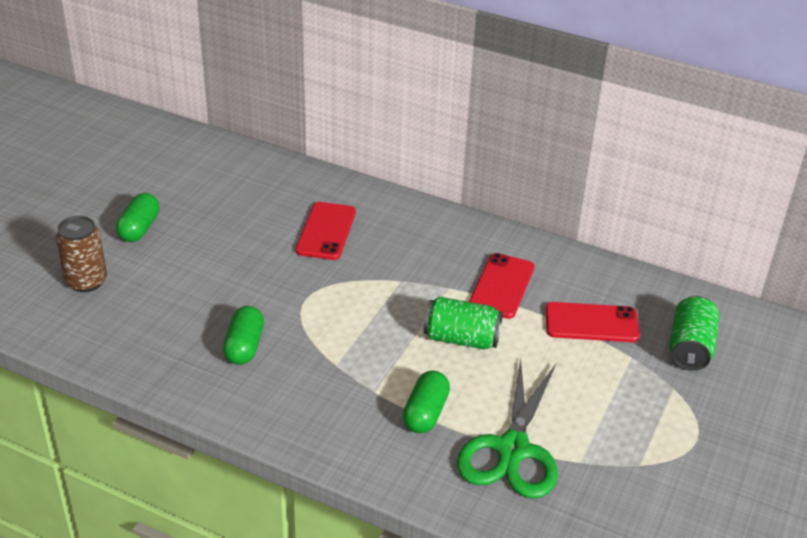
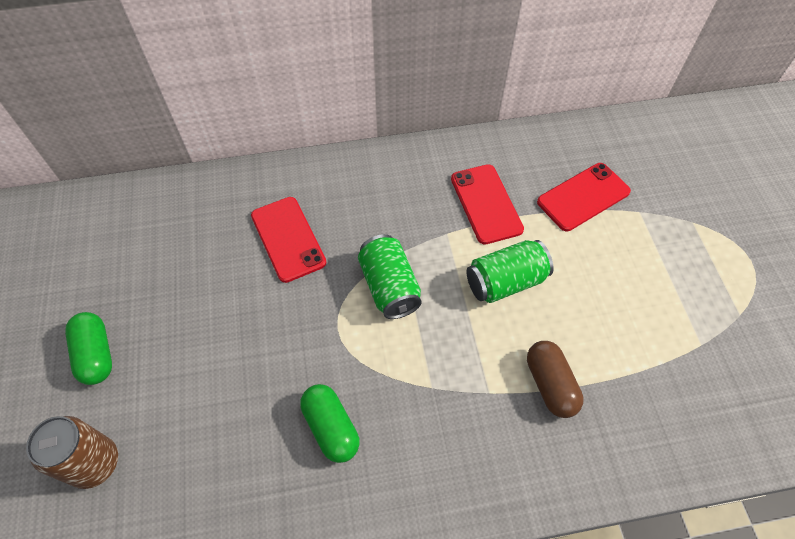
camera: 35 degrees left, 20 degrees up
green capsule [403,370,450,433] -> brown capsule [527,341,584,418]
green scissors [457,357,558,499] -> none
green can [669,296,719,371] -> green can moved to [358,234,422,319]

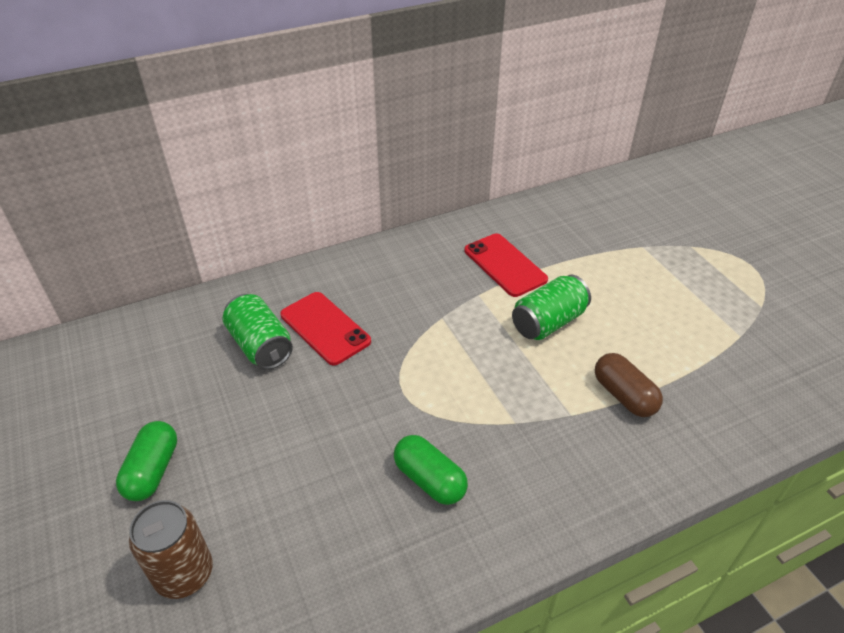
camera: 15 degrees left, 15 degrees down
green capsule [65,312,112,385] -> green capsule turned 45 degrees clockwise [116,421,177,501]
green can [358,234,422,319] -> green can moved to [223,294,293,370]
red phone [537,163,631,231] -> none

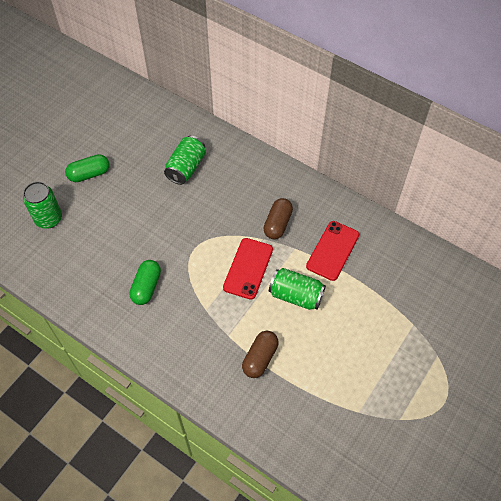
camera: 60 degrees right, 15 degrees up
brown can [129,500,213,599] -> green can [23,182,62,229]
red phone [280,292,371,366] -> red phone moved to [223,238,273,300]
none -> brown capsule [263,198,293,239]

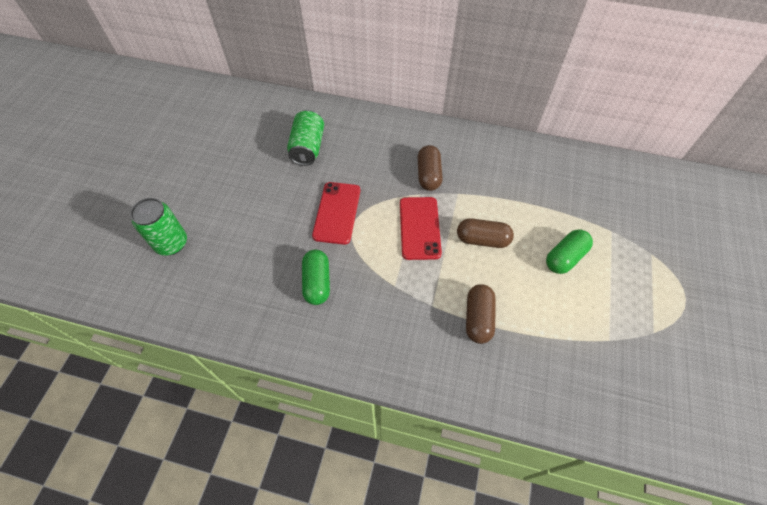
camera: 20 degrees left, 0 degrees up
green capsule [65,154,110,182] -> green capsule moved to [546,229,593,274]
green can [269,268,326,310] -> brown capsule [457,218,514,248]
red phone [306,221,360,281] -> red phone moved to [312,182,360,245]

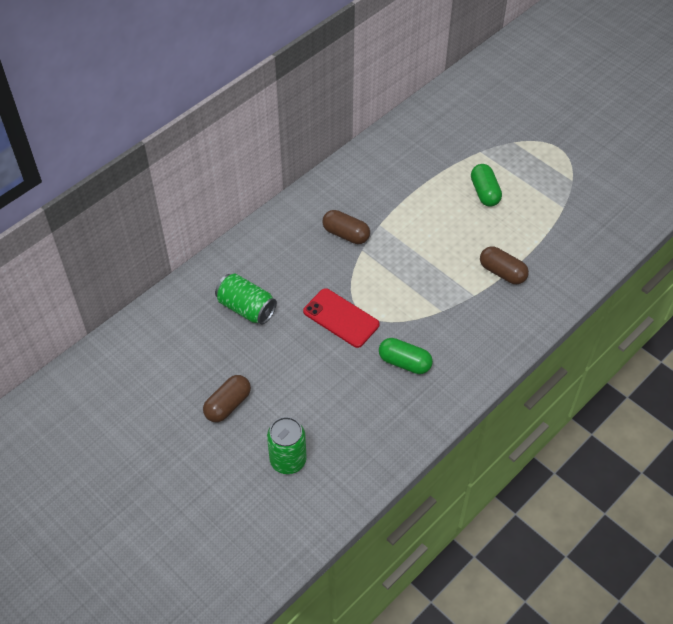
camera: 60 degrees left, 5 degrees down
red phone [400,197,442,260] -> none
brown capsule [457,218,514,248] -> brown capsule moved to [203,375,251,422]

